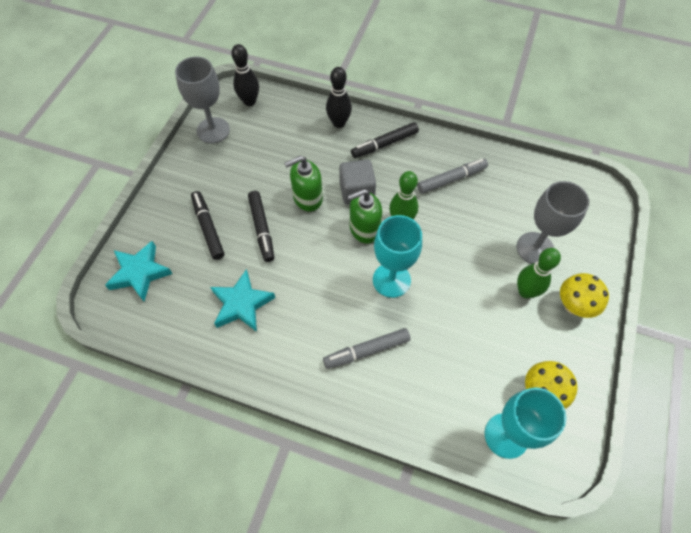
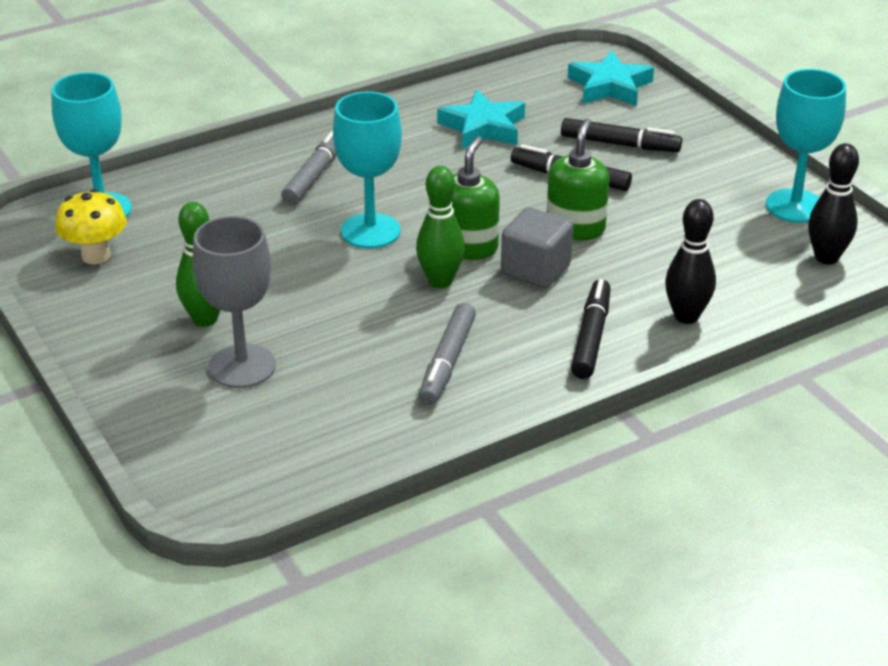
camera: 130 degrees right, 25 degrees down
grey goblet [175,57,230,144] -> turquoise goblet [766,69,846,223]
yellow mushroom [560,273,609,318] -> none

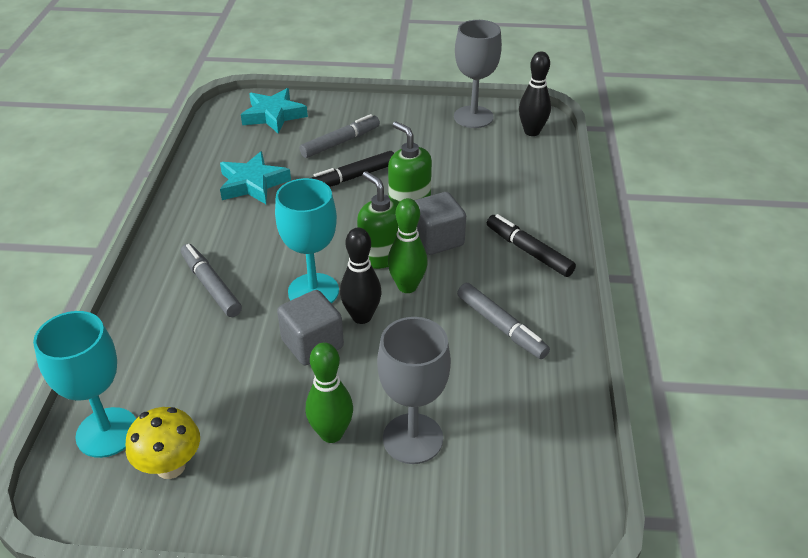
camera: 55 degrees left, 5 degrees up
black marker [561,118,682,152] -> grey marker [299,114,380,158]
black bowling pin [665,199,716,324] -> black bowling pin moved to [340,228,382,324]
turquoise goblet [766,69,846,223] -> grey goblet [454,20,502,128]
none -> grey cube [277,290,344,366]

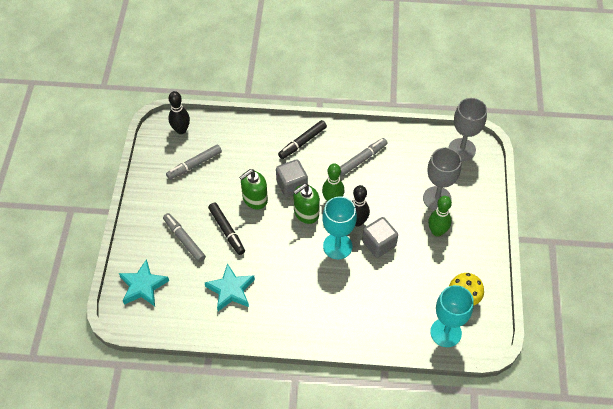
camera: 90 degrees left, 15 degrees up
grey marker [181,244,242,317] -> grey marker moved to [166,144,222,180]
grey goblet [454,20,502,128] -> grey goblet moved to [448,98,487,161]

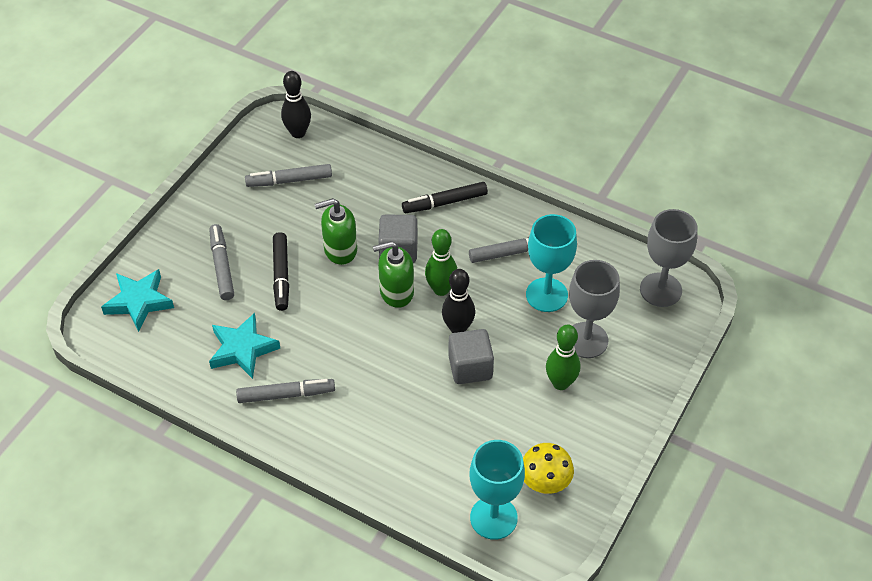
camera: 25 degrees right, 5 degrees down
turquoise goblet [322,196,357,259] -> turquoise goblet moved to [526,214,577,312]
none -> grey marker [236,379,335,403]

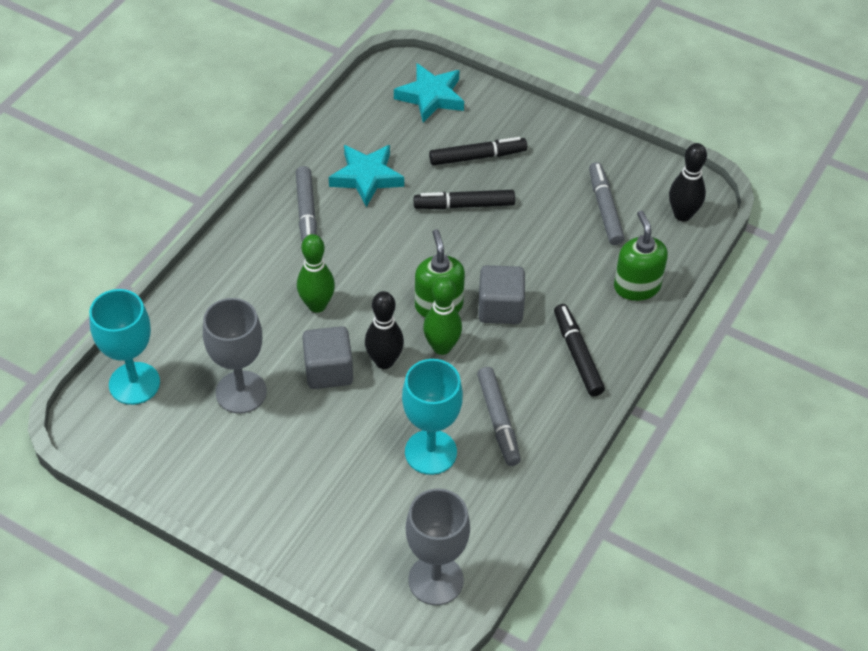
camera: 90 degrees right, 0 degrees up
grey marker [209,224,234,300] -> black marker [429,137,527,165]
green soap dispenser [315,198,357,265] -> green soap dispenser moved to [614,211,668,301]
yellow mushroom [523,443,574,494] -> none
green bowling pin [546,325,580,390] -> green bowling pin moved to [297,234,335,313]
grey goblet [569,260,620,358] -> grey goblet moved to [203,298,267,414]

